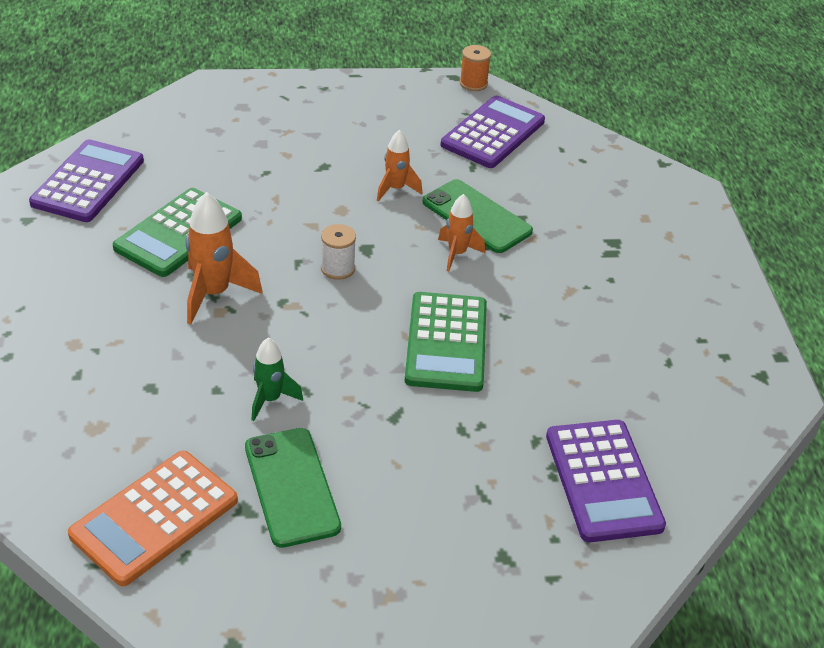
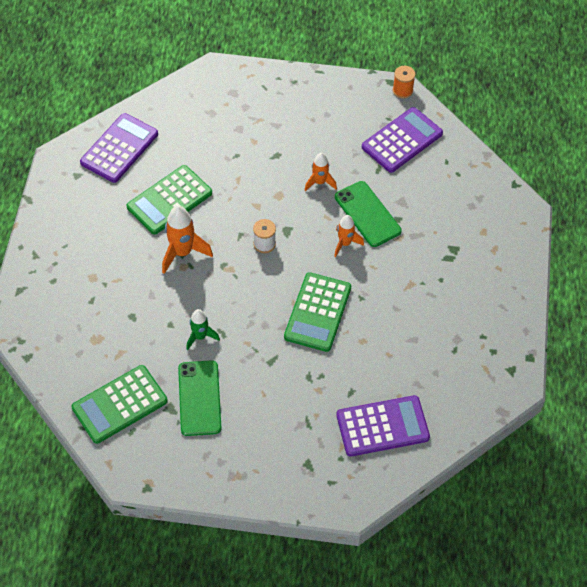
camera: 15 degrees right, 15 degrees up
orange calculator [68,451,238,586] -> green calculator [71,365,168,444]
purple calculator [546,420,666,542] -> purple calculator turned 105 degrees counterclockwise [336,395,430,457]

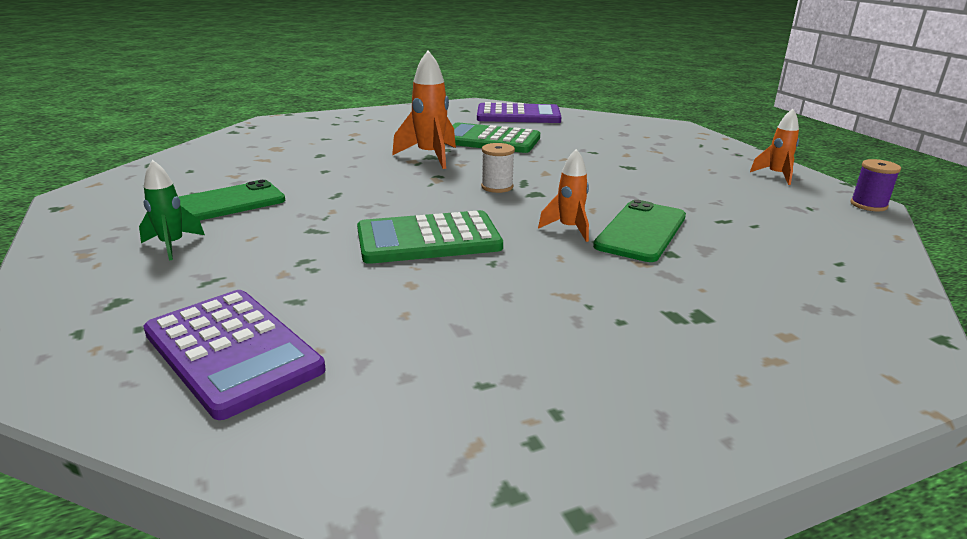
camera: 60 degrees right, 30 degrees down
green calculator [71,365,168,444] -> none
green rocket [186,309,220,350] -> green rocket moved to [139,160,205,260]
orange rocket [304,153,337,191] -> orange rocket moved to [750,109,799,185]
purple calculator [362,107,443,173] -> none
orange spool [393,66,415,99] -> purple spool [850,159,901,211]

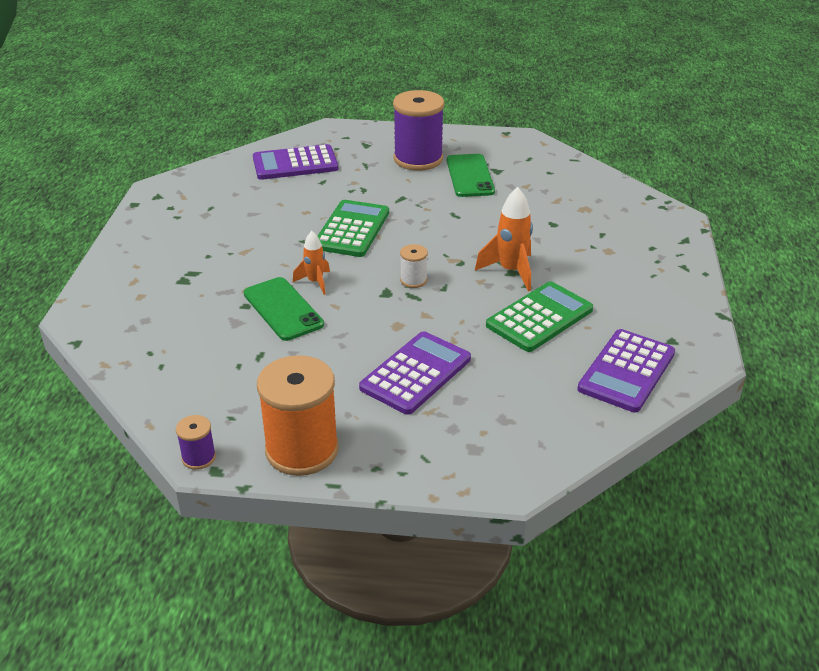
camera: 120 degrees right, 10 degrees up
green rocket [139,160,205,260] -> purple spool [393,90,444,171]
orange rocket [750,109,799,185] -> orange spool [257,355,339,476]
none -> purple calculator [359,331,471,415]

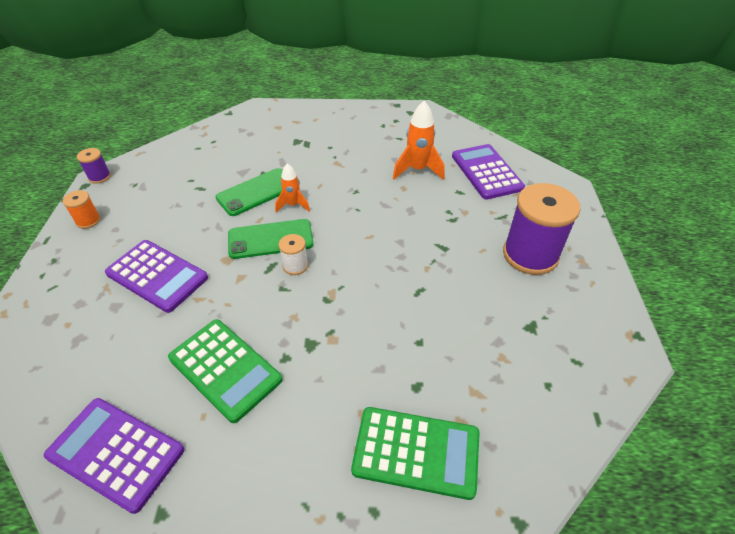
camera: 85 degrees right, 10 degrees up
orange spool [257,355,339,476] -> orange spool [63,190,101,229], size x0.46
green calculator [318,200,389,257] -> green calculator moved to [351,407,480,500]
green phone [447,154,495,197] -> green phone moved to [228,219,314,259]
orange rocket [475,187,533,291] -> orange rocket moved to [393,101,445,180]

